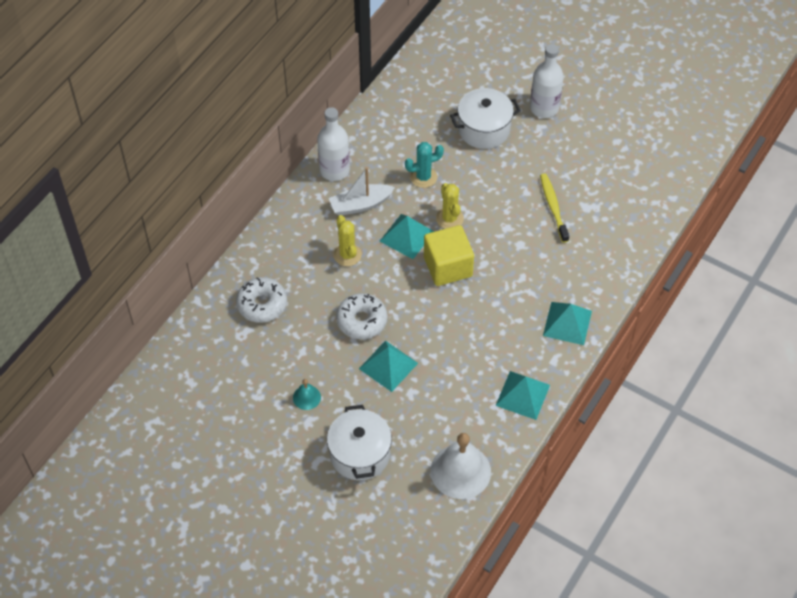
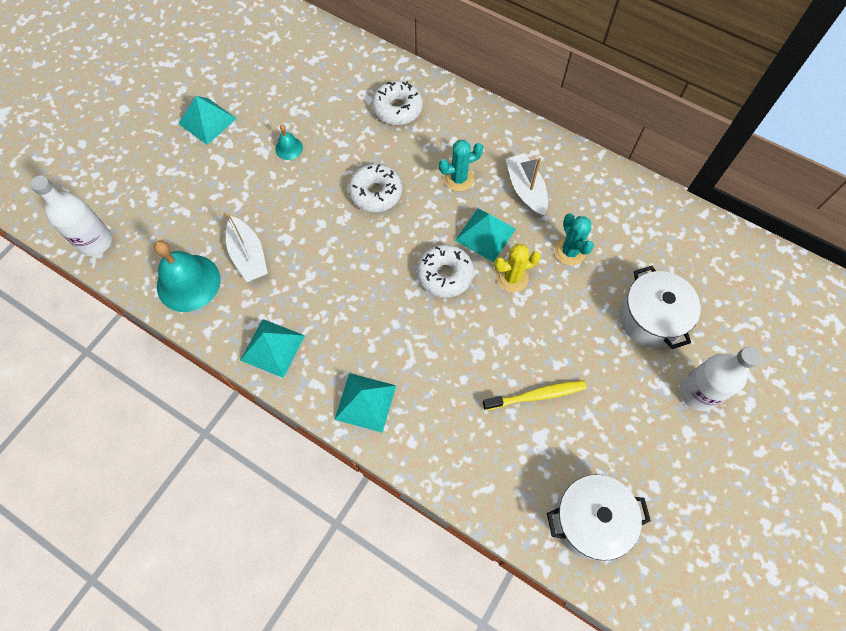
camera: 90 degrees right, 10 degrees up
white bottle [317,107,350,181] -> white bottle moved to [30,175,112,256]
white pot [327,405,392,480] -> white pot moved to [547,475,651,561]
yellow cactus [333,215,362,266] -> turquoise cactus [439,140,483,192]
turquoise pyramid [359,340,418,392] -> turquoise pyramid moved to [178,96,237,145]
yellow cube [424,225,474,286] -> white donut [417,244,474,298]
white bell [431,433,491,499] -> turquoise bell [154,240,221,312]
none -> white boat [226,214,268,282]

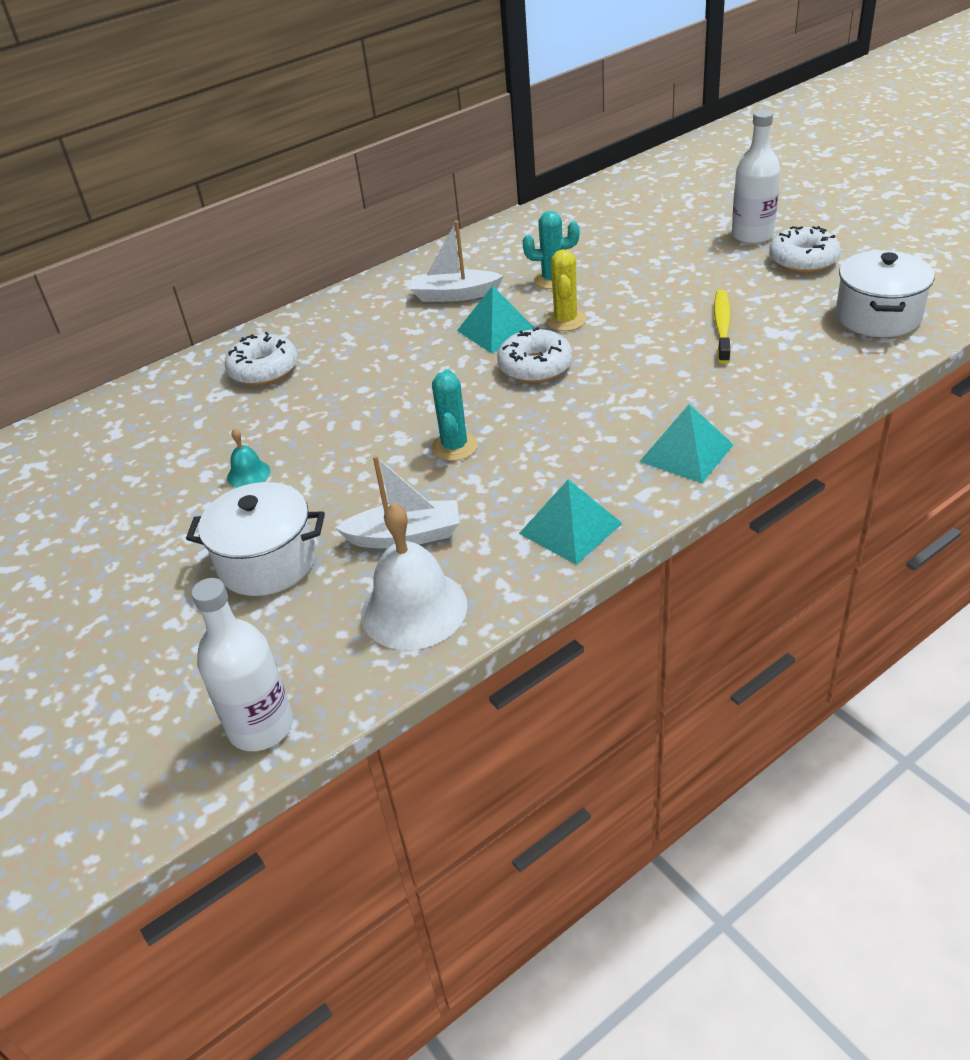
camera: 65 degrees left, 25 degrees down
turquoise bell [154,240,221,312] -> white bell [361,503,467,650]
turquoise pyramid [178,96,237,145] -> none
white donut [348,164,402,212] -> white donut moved to [769,226,841,273]
turquoise cactus [439,140,483,192] -> turquoise cactus moved to [432,369,478,461]
white pot [620,266,701,349] -> white pot moved to [186,482,325,596]

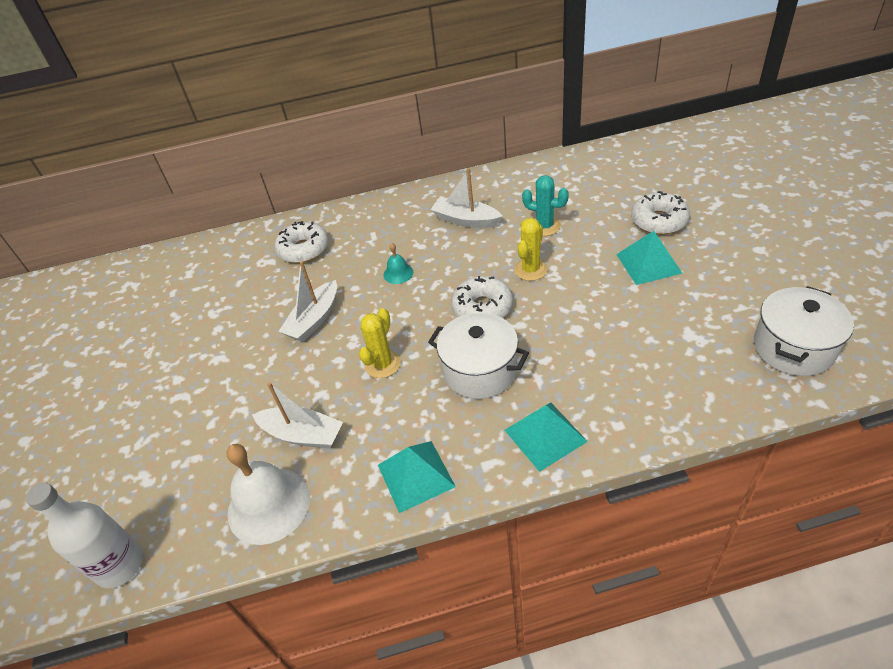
camera: 25 degrees right, 5 degrees up
white pot [186,482,325,596] -> white pot moved to [428,312,529,399]
turquoise bell [227,428,270,488] -> turquoise bell moved to [384,243,413,284]
turquoise cactus [432,369,478,461] -> yellow cactus [359,308,401,378]
turquoise pyramid [457,286,535,353] -> turquoise pyramid moved to [616,231,683,285]
yellow toothbrush [714,290,731,364] -> none
white bottle [732,110,781,244] -> none
white donut [769,226,841,273] -> white donut moved to [631,191,690,235]
none -> white boat [278,261,337,342]

